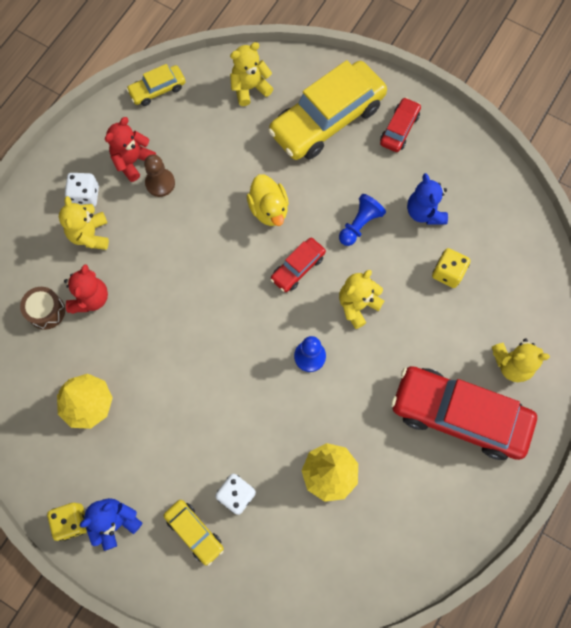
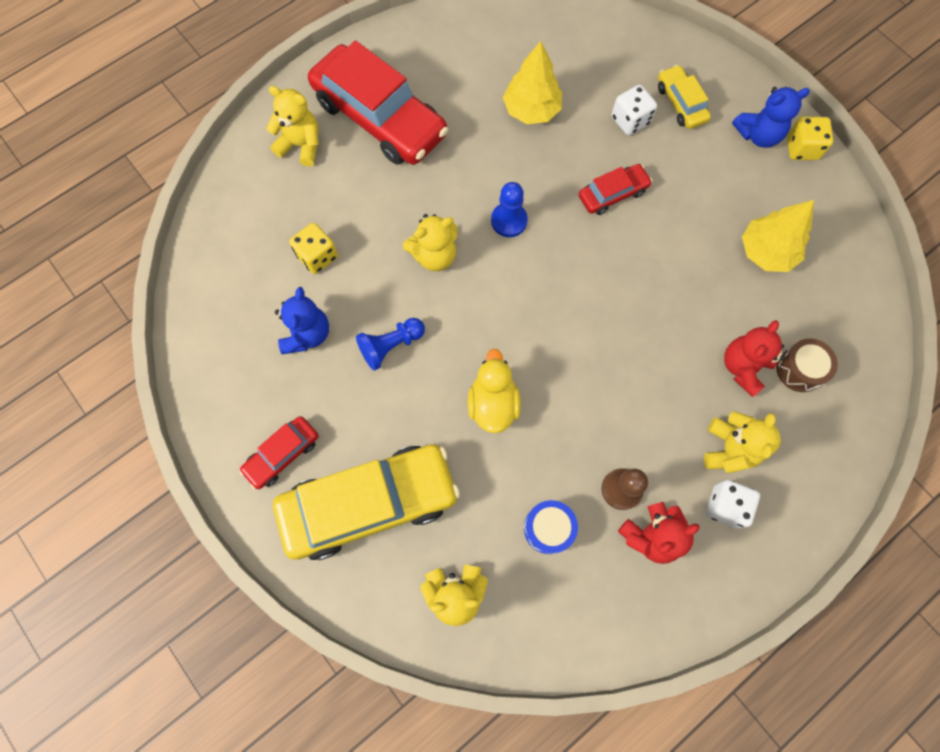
camera: 160 degrees left, 0 degrees up
yellow car [126,64,186,106] -> none
red car [270,238,326,292] -> red car moved to [579,164,652,215]
none -> blue drum [524,500,578,554]

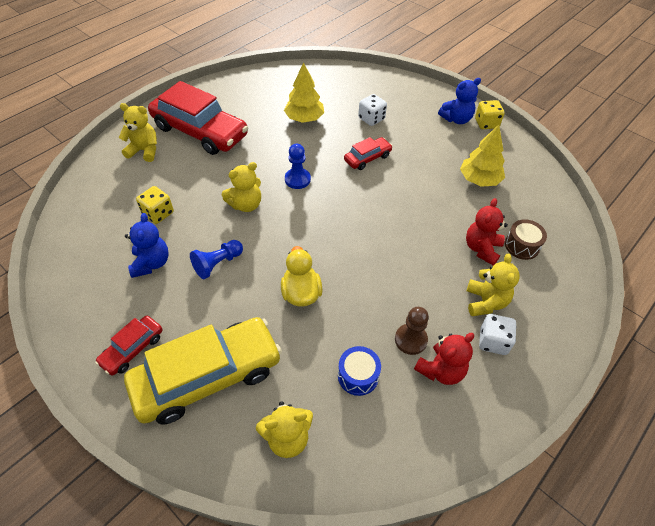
camera: 10 degrees left, 20 degrees down
yellow car [658,65,711,129] -> none

